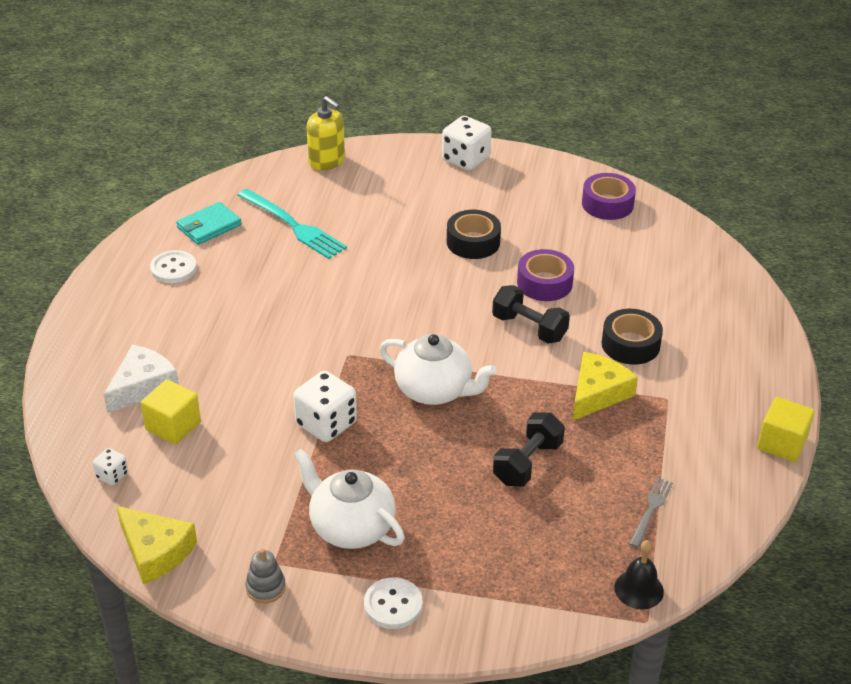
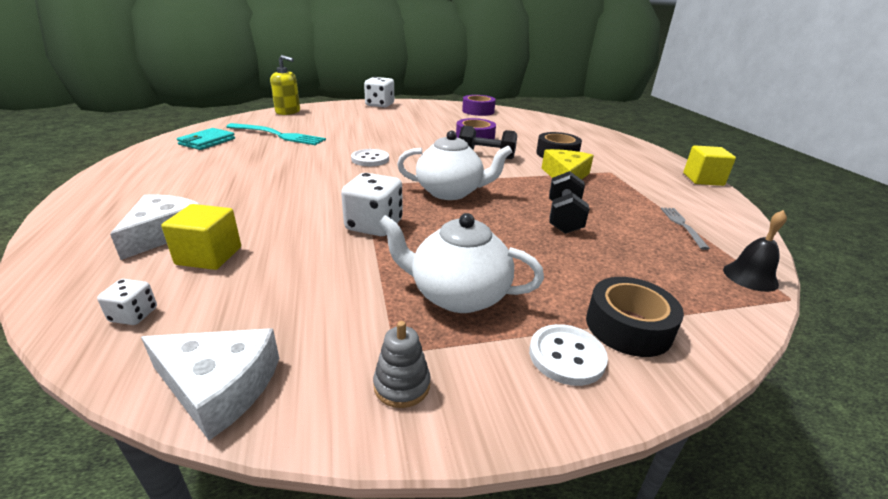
camera: 25 degrees left, 10 degrees down
yellow cheese [117,506,197,584] -> white cheese [141,328,279,441]
white button [150,250,197,283] -> white button moved to [351,149,389,166]
black tape [447,210,501,259] -> black tape moved to [586,277,684,357]

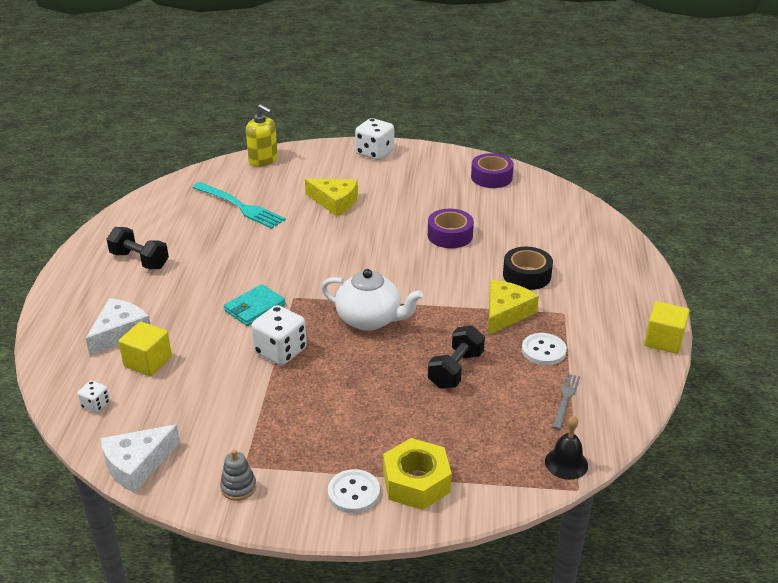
camera: 20 degrees right, 5 degrees up
white cheese [141,328,279,441] -> white cheese turned 105 degrees clockwise [100,424,180,493]
turquoise wallet [177,128,235,150] -> turquoise wallet moved to [224,284,285,326]
white button [351,149,389,166] -> white button moved to [522,333,567,365]
white teapot [378,213,544,313] -> none
black dumbbell [459,126,517,159] -> black dumbbell moved to [107,227,169,269]
black tape [586,277,684,357] -> yellow nut [383,438,452,510]
none -> yellow cheese [305,179,358,216]

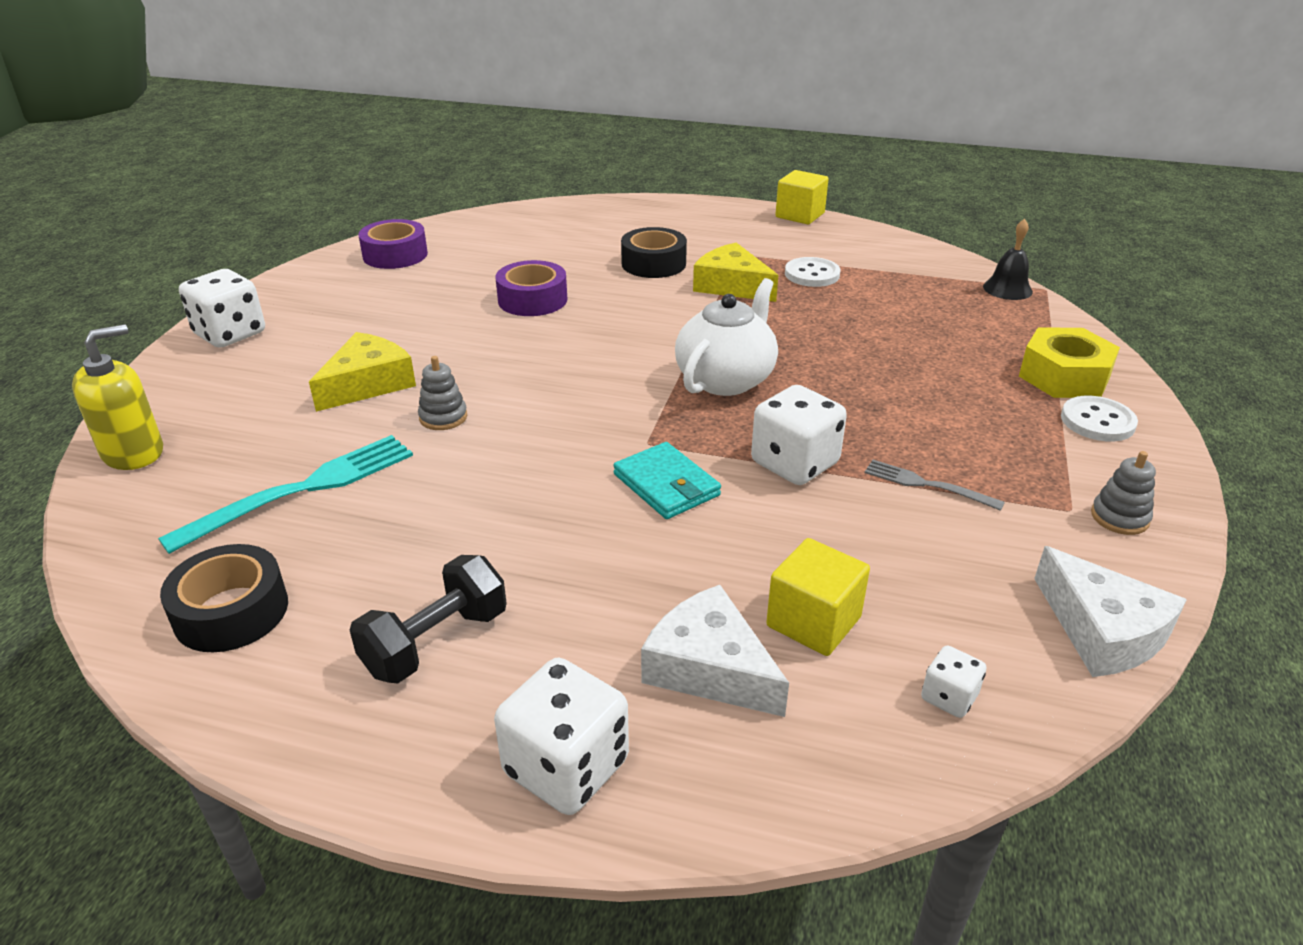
camera: 80 degrees left, 0 degrees up
black dumbbell [428,325,485,389] -> none
grey fork [552,373,580,430] -> grey fork moved to [865,460,1005,511]
none -> black tape [160,544,288,652]
none -> grey stacking toy [418,356,467,430]
none -> white dice [494,658,629,815]

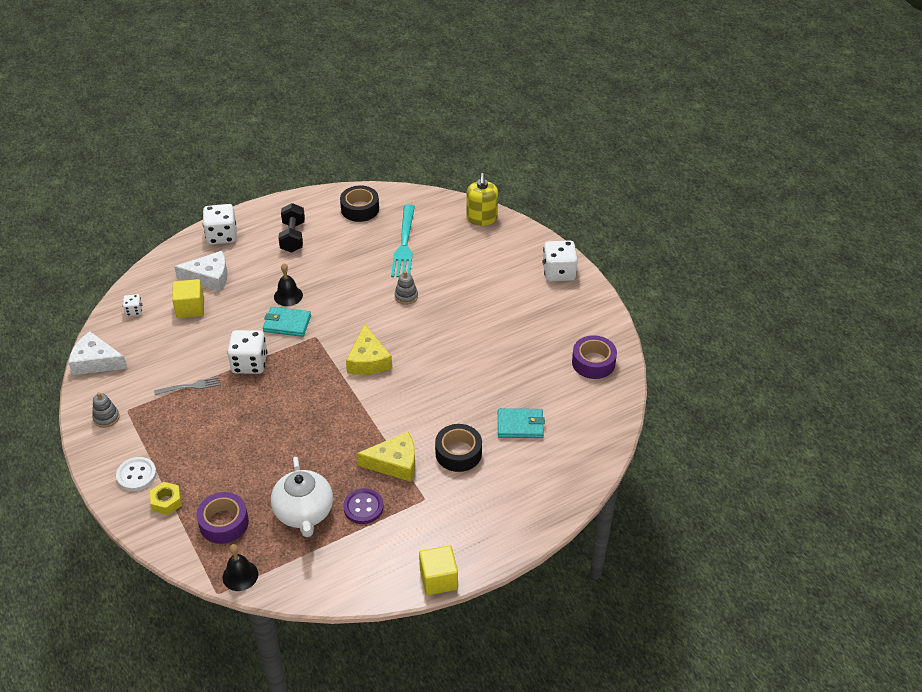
camera: 135 degrees right, 10 degrees up
yellow cheese [309,332,416,412] -> yellow cheese moved to [346,324,392,375]
purple tape [495,260,567,316] -> purple tape moved to [196,492,249,544]
white teapot [675,278,778,396] -> white teapot moved to [271,457,333,537]
white button [785,257,840,287] -> purple button [343,488,384,524]
yellow nut [1019,327,1120,398] -> yellow nut [150,482,182,515], size x0.59
none -> black bell [274,263,303,306]
none -> turquoise wallet [498,408,545,438]

